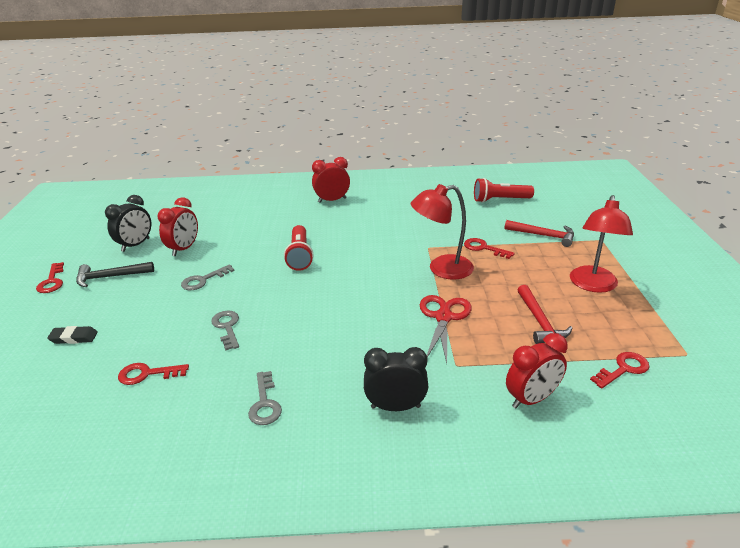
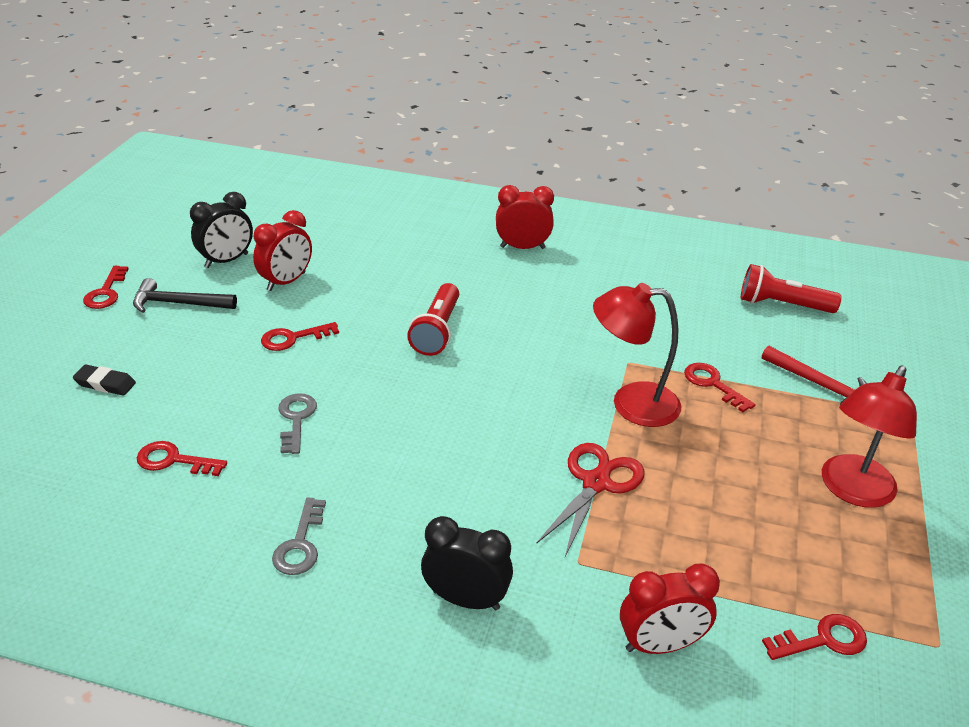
camera: 15 degrees right, 5 degrees up
grey key [181,264,235,290] -> red key [261,322,339,351]
red hammer [518,285,572,344] -> none

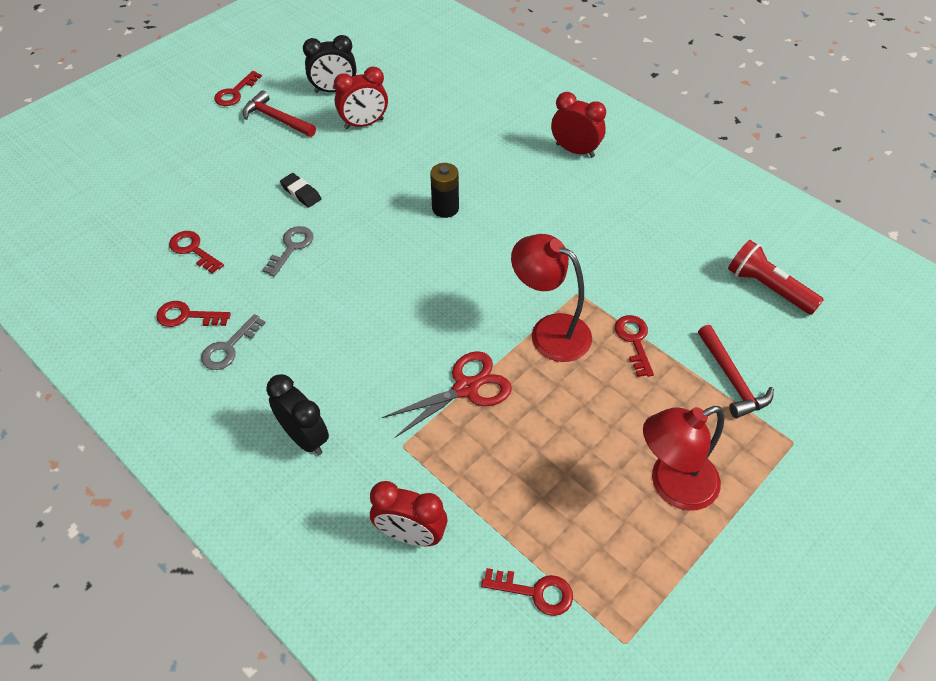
camera: 30 degrees right, 15 degrees up
black eraser [73,365,136,396] -> black eraser moved to [280,173,321,208]
black hammer [133,278,237,313] -> red hammer [243,90,316,137]
red key [261,322,339,351] -> red key moved to [156,301,231,327]
red flashlight [407,283,459,356] -> black battery [430,163,459,218]

